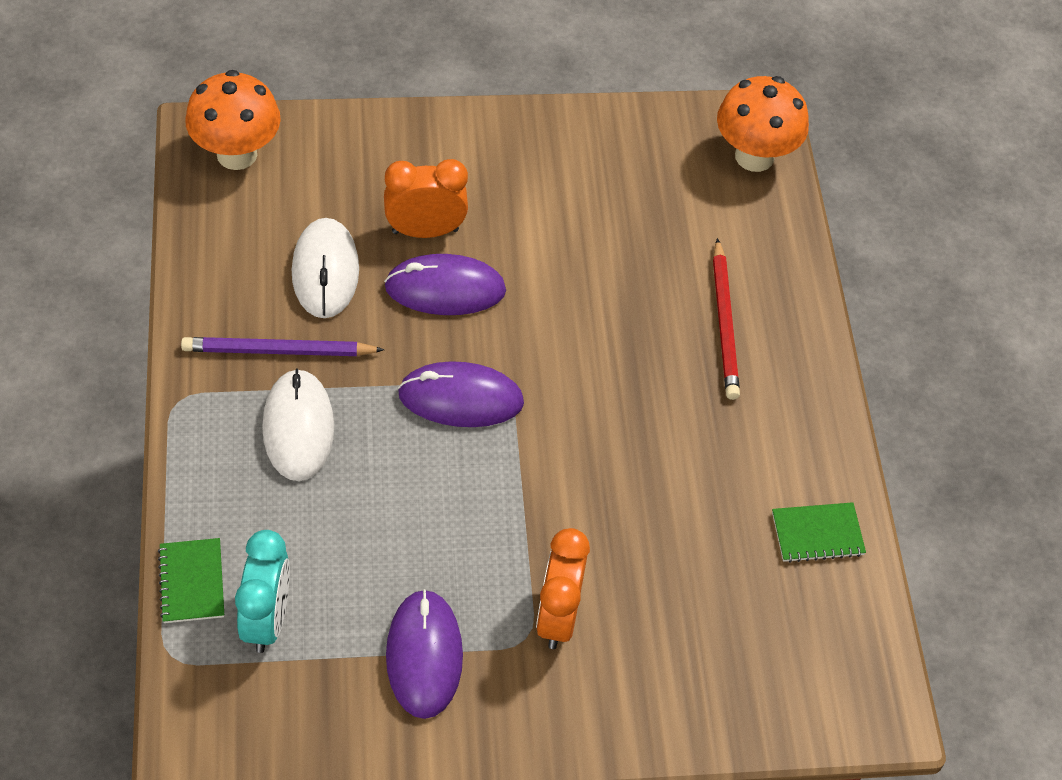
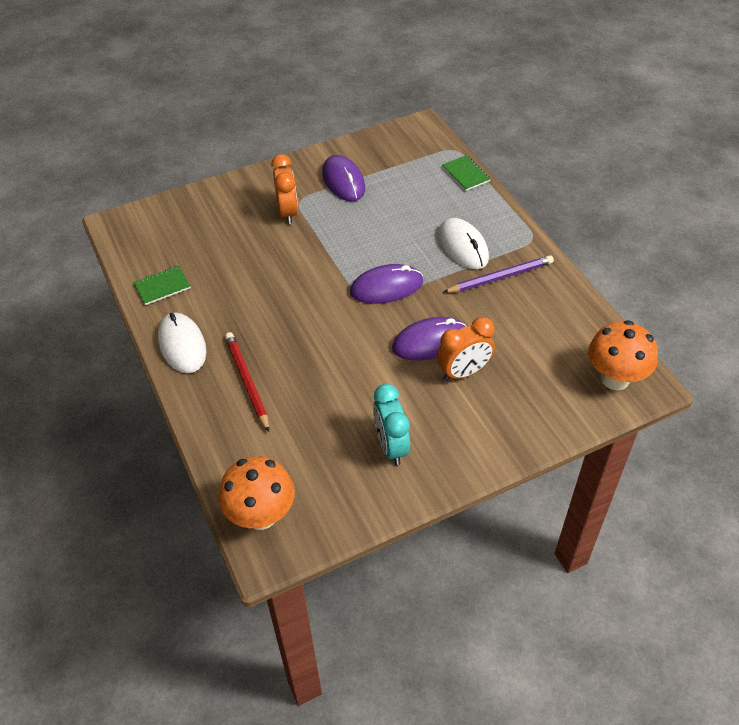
camera: 165 degrees right, 5 degrees down
turquoise clock [235,530,290,653] -> turquoise clock moved to [373,384,410,465]
white mouse [292,218,359,318] -> white mouse moved to [158,313,206,373]

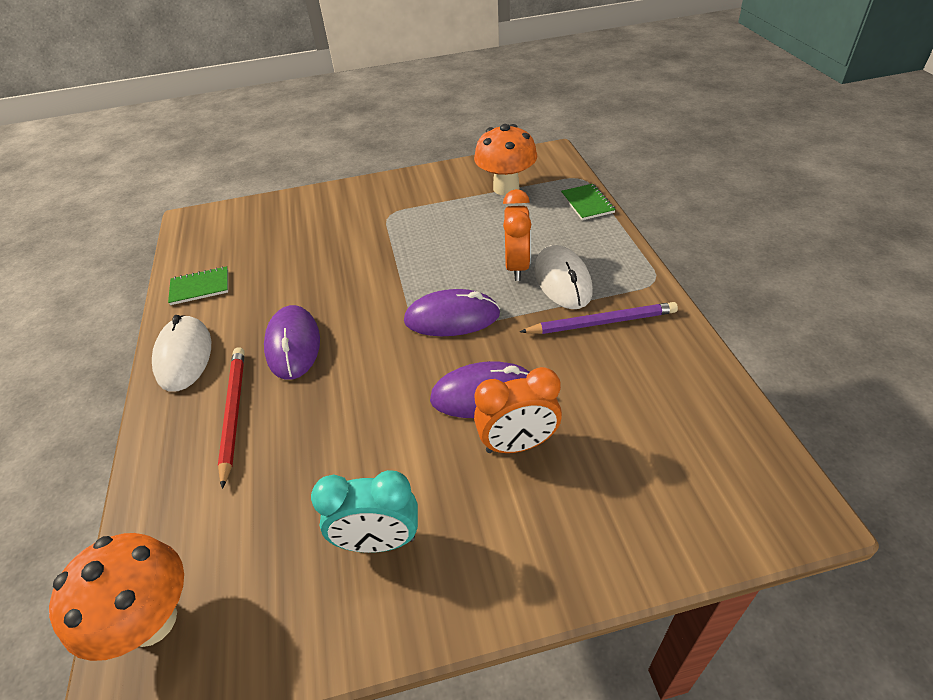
camera: 15 degrees right, 5 degrees down
orange clock [271,154,298,224] -> orange clock moved to [503,189,531,281]
purple mouse [322,155,365,201] -> purple mouse moved to [264,305,320,380]
turquoise clock [373,384,410,465] -> turquoise clock turned 90 degrees counterclockwise [311,470,418,553]
orange mushroom [588,320,658,390] -> orange mushroom moved to [474,124,537,196]

